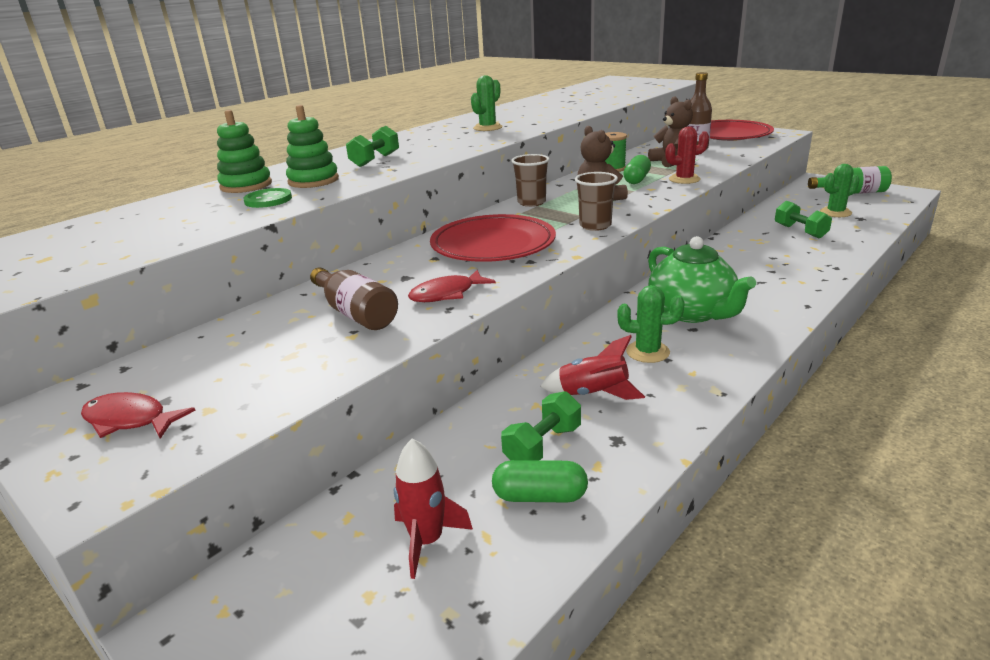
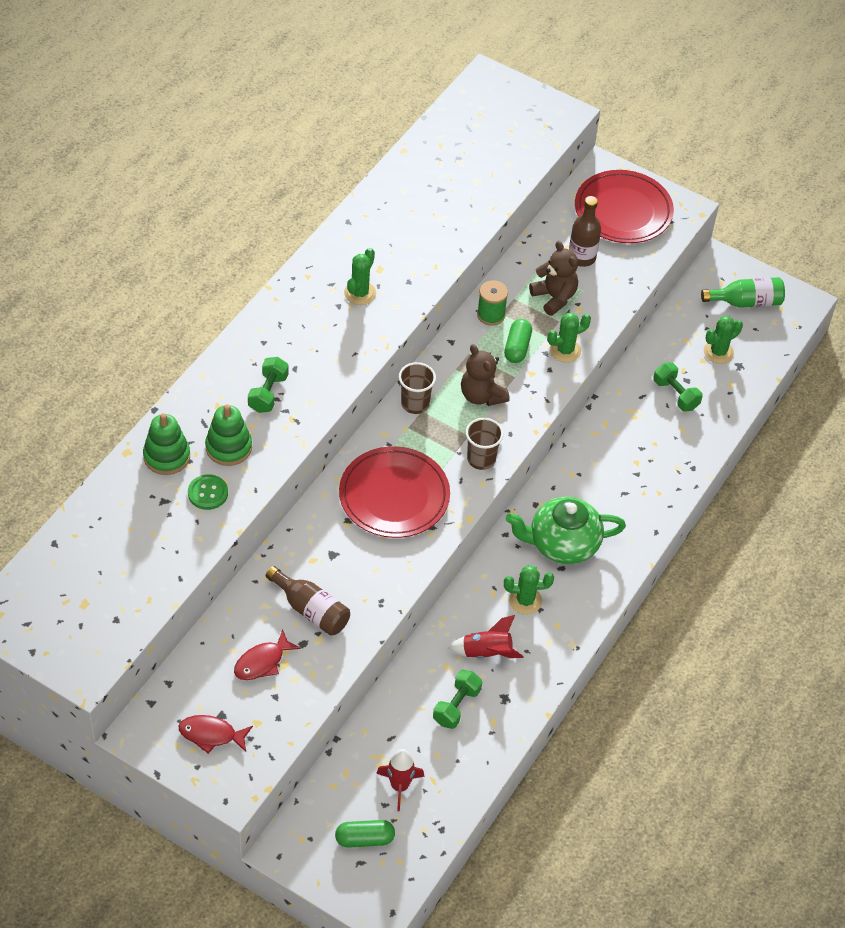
camera: 15 degrees left, 25 degrees up
red fish [408,270,496,302] -> red fish moved to [234,629,301,680]
green capsule [492,460,588,503] -> green capsule moved to [335,820,395,848]
green teapot [648,236,756,323] -> green teapot turned 120 degrees clockwise [506,497,626,564]
red cactus [665,127,709,184] -> green cactus [547,313,591,362]

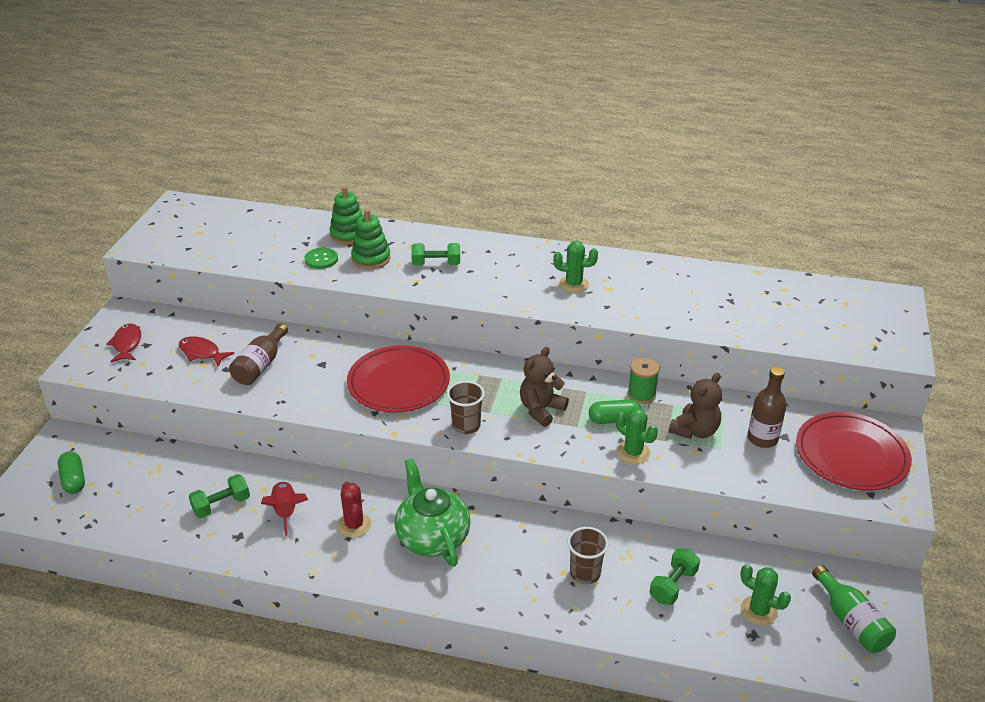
camera: 75 degrees right, 15 degrees down
red rocket [376,749,425,811] -> none
brown cup [399,362,436,414] -> brown cup moved to [567,527,609,584]
green dumbbell [433,670,482,729] -> green dumbbell turned 45 degrees counterclockwise [189,474,250,518]
green cactus [504,565,554,615] -> red cactus [338,482,371,538]

